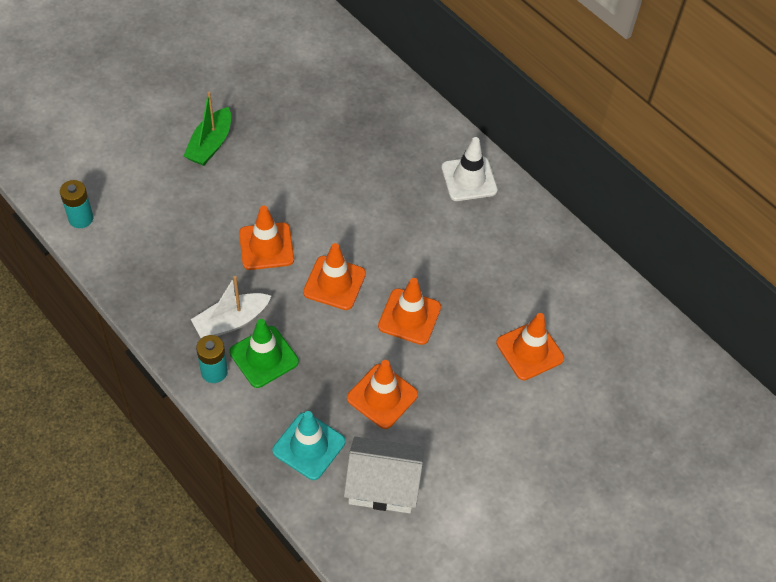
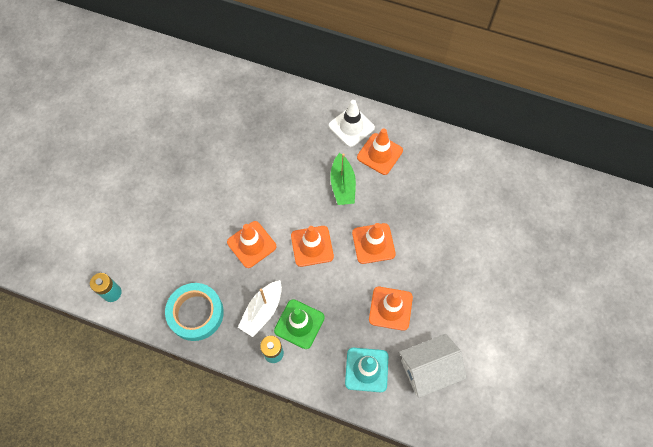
camera: 25 degrees left, 10 degrees up
green boat [184,92,231,166] -> green boat moved to [330,153,356,205]
orange traffic cone [496,313,564,380] -> orange traffic cone moved to [357,128,403,175]
none -> turquoise tape [165,283,224,341]

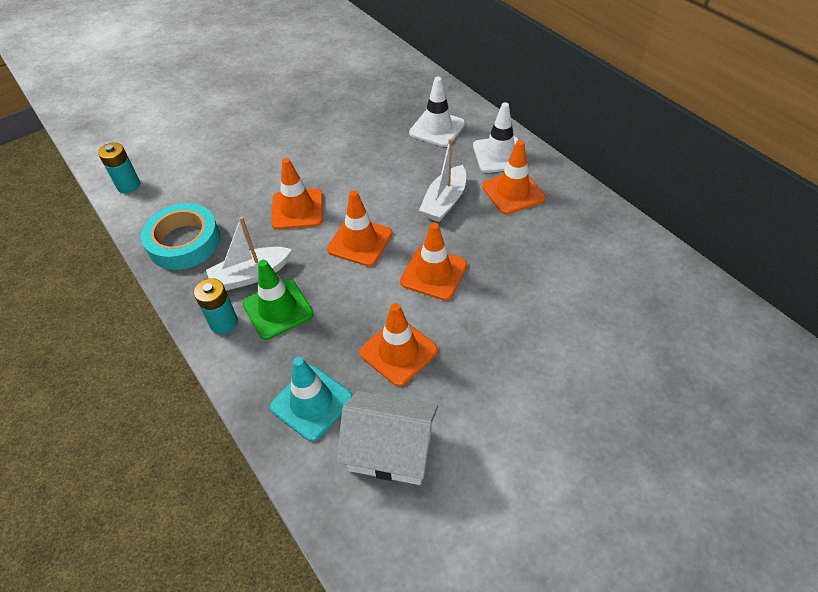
camera: 35 degrees right, 15 degrees down
green boat [330,153,356,205] -> white boat [419,139,466,222]
none -> white traffic cone [409,77,465,147]

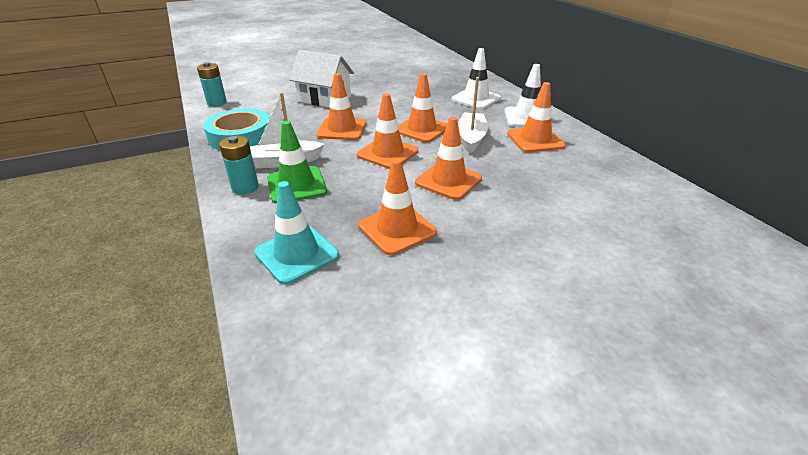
camera: 10 degrees right, 15 degrees down
white house [337,391,438,485] -> white house moved to [289,50,354,108]
white boat [419,139,466,222] -> white boat turned 150 degrees clockwise [458,77,488,153]
none -> orange traffic cone [398,73,447,143]

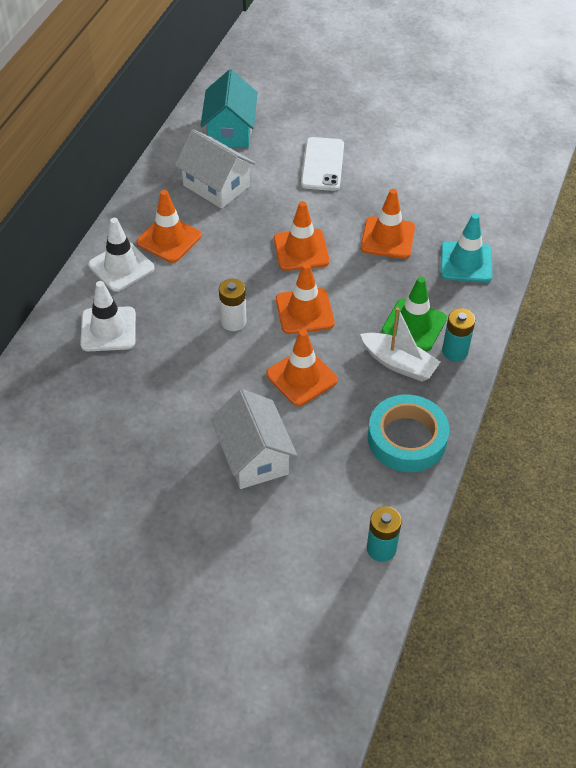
camera: 135 degrees left, 15 degrees up
orange traffic cone [398,73,447,143] -> white battery [219,279,246,331]
white boat [458,77,488,153] -> none
none -> white house [175,129,256,209]
none -> turquoise house [201,69,257,148]
none -> white phone [301,137,344,191]

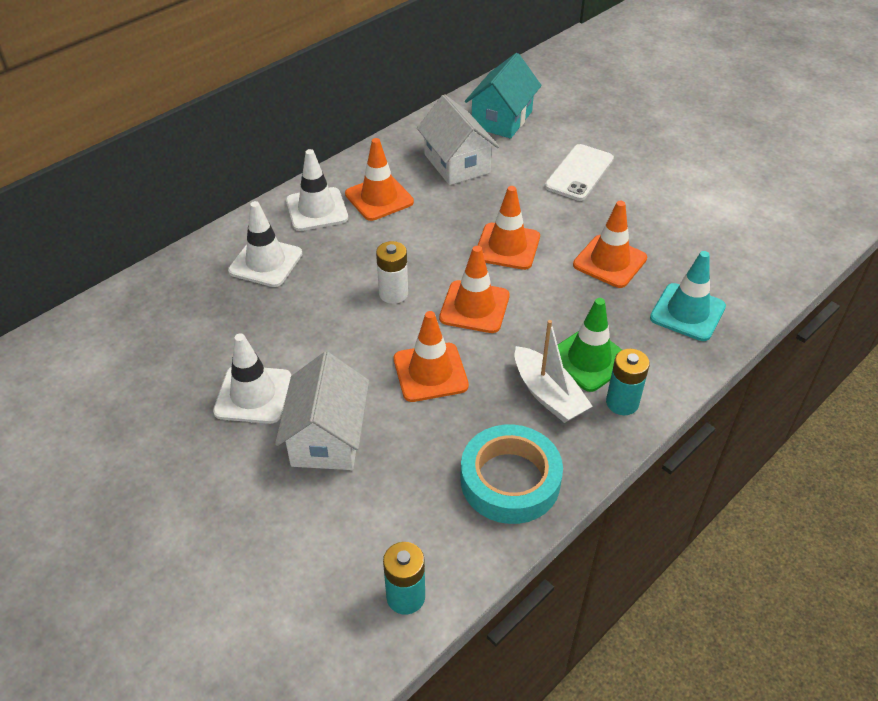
camera: 25 degrees right, 5 degrees down
none -> white traffic cone [213,333,292,424]

